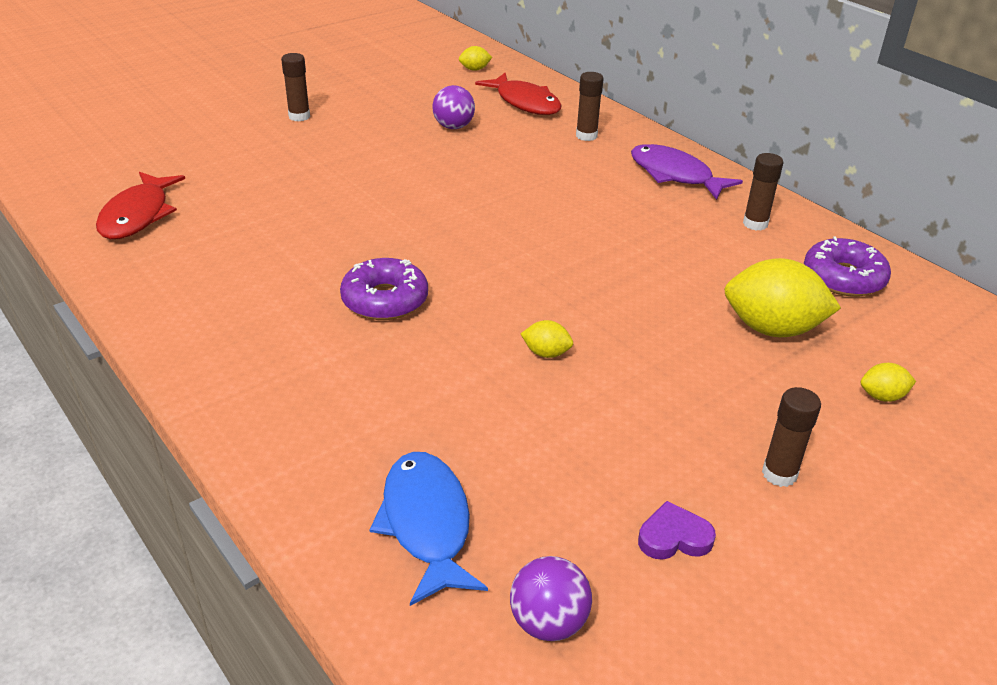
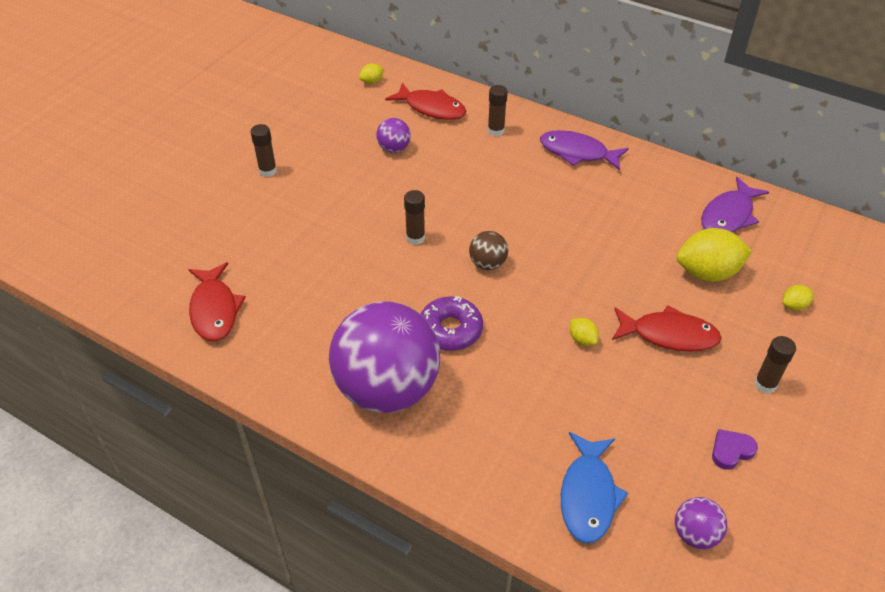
camera: 20 degrees left, 10 degrees up
blue fish [370,452,488,606] -> blue fish turned 135 degrees counterclockwise [561,432,628,543]
yellow lemon [521,320,573,358] -> yellow lemon turned 60 degrees clockwise [570,318,599,346]
brown glue stick [743,153,784,231] -> brown glue stick moved to [404,190,425,245]
purple donut [804,236,891,297] -> purple fish [701,177,769,232]
none -> purple ball [329,301,440,413]
none -> brown ball [469,231,508,270]
none -> red fish [612,305,722,352]

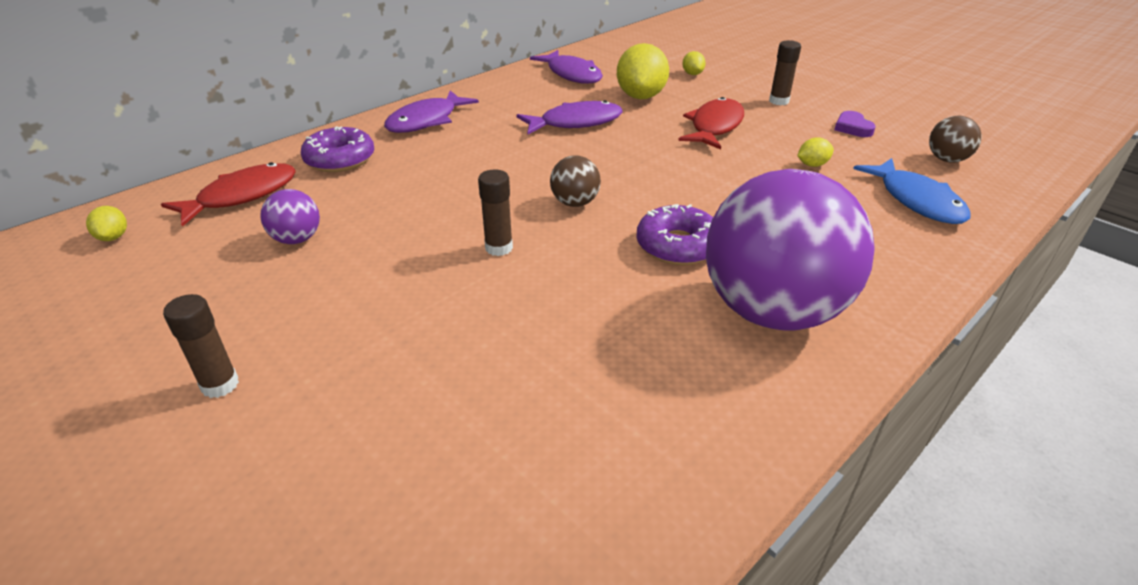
camera: 75 degrees left, 10 degrees down
red fish [188,262,246,341] -> none
brown glue stick [488,85,508,136] -> purple donut [301,126,374,172]
blue fish [561,432,628,543] -> blue fish turned 45 degrees clockwise [853,158,971,224]
yellow lemon [570,318,599,346] -> yellow lemon moved to [797,138,834,167]
purple ball [675,497,727,549] -> brown ball [929,116,982,162]
none -> purple fish [517,100,623,134]

